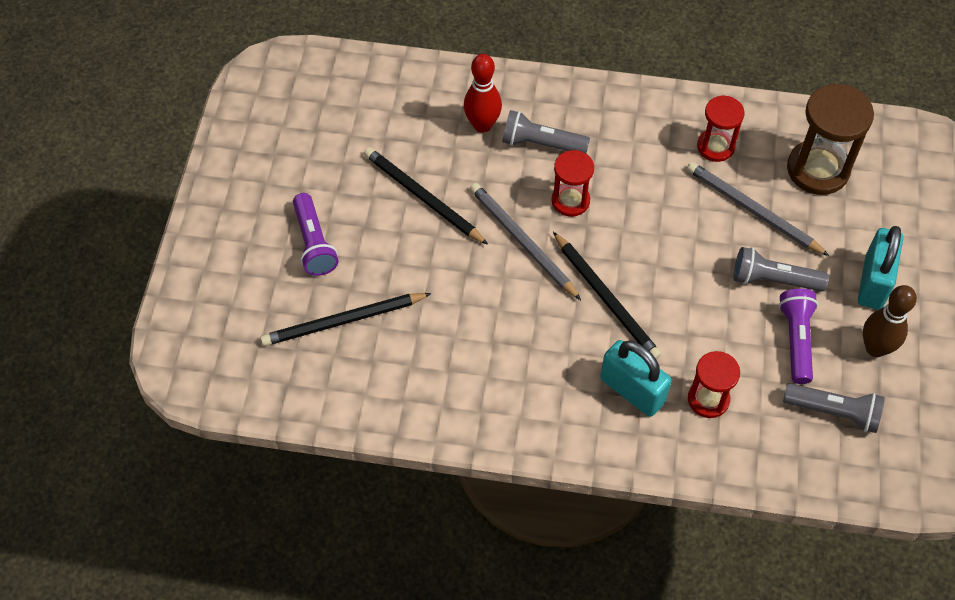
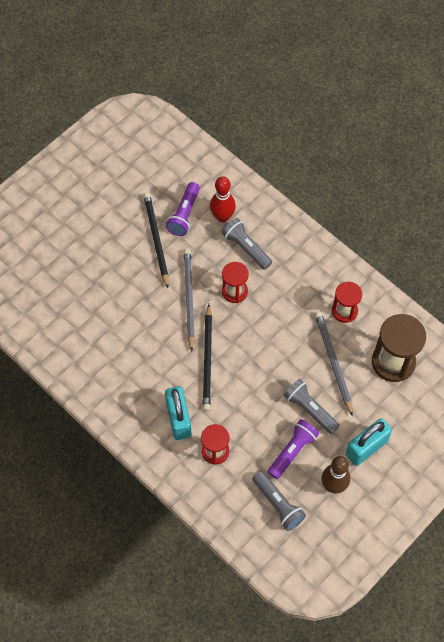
camera: 35 degrees right, 5 degrees up
black pencil [260,293,432,346] -> none
purple flashlight [293,193,338,276] -> purple flashlight moved to [166,182,200,236]

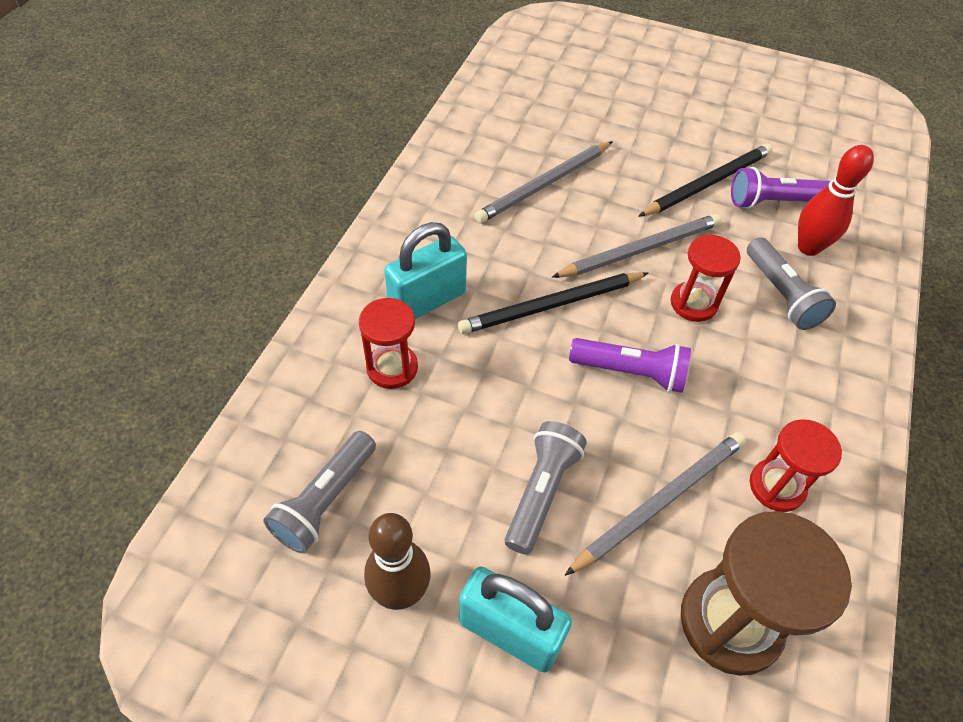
camera: 65 degrees right, 10 degrees down
grey flashlight [222,218,272,270] -> grey flashlight turned 135 degrees clockwise [747,237,836,330]
purple flashlight [268,419,319,479] -> purple flashlight moved to [569,338,691,393]
none -> grey pencil [474,141,613,223]

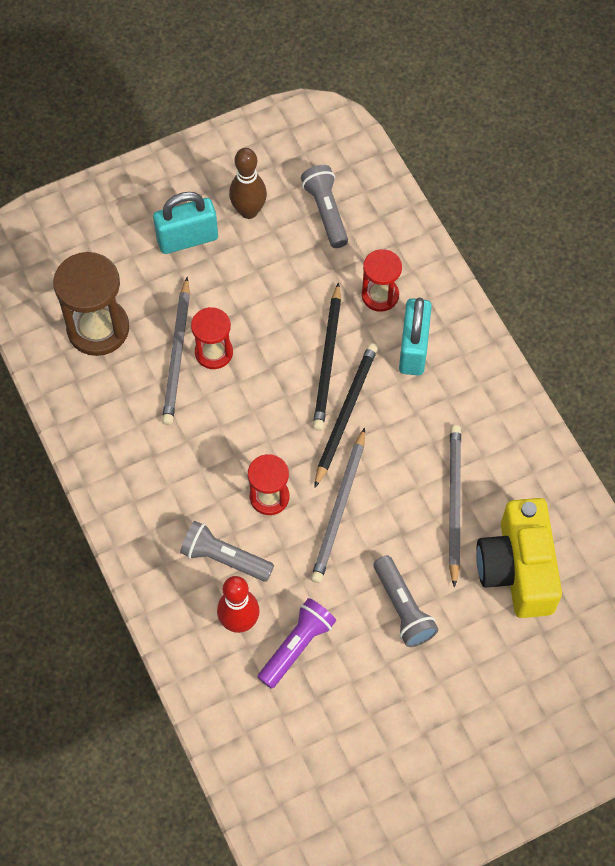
camera: 135 degrees right, 10 degrees up
grey flashlight [505,421,587,555] -> grey flashlight moved to [374,556,438,647]
purple flashlight [569,338,691,393] -> none
black pencil [638,144,773,217] -> black pencil moved to [313,282,341,431]
red hourglass [750,419,842,512] -> red hourglass moved to [191,307,233,369]
none -> yellow camera [476,498,562,618]

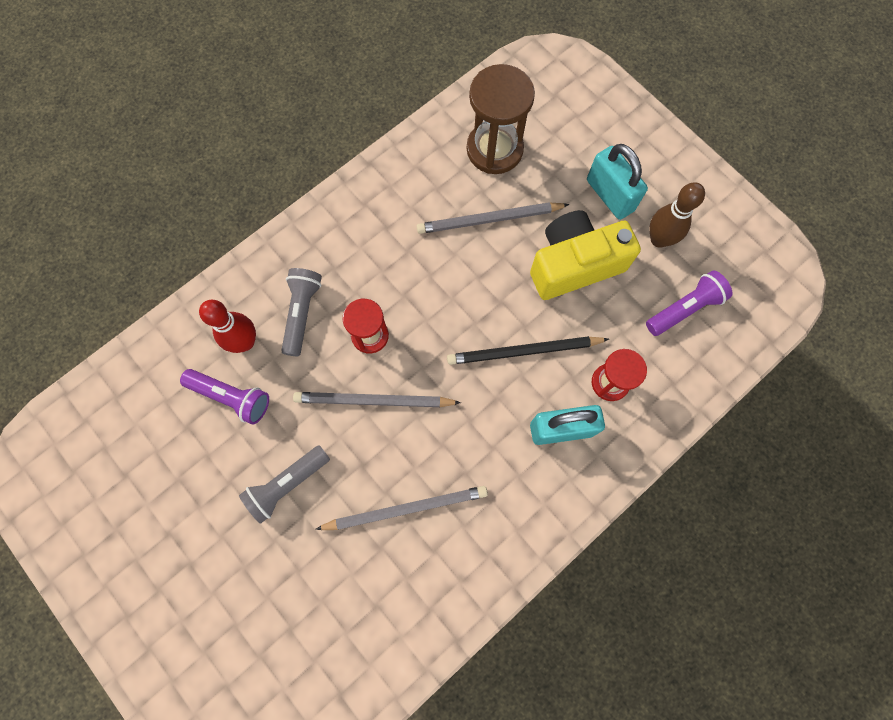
camera: 75 degrees right, 10 degrees up
red hourglass [191,307,233,369] -> none
grey flashlight [301,165,348,248] -> purple flashlight [646,270,732,336]
black pencil [314,343,378,488] -> none
yellow camera [476,498,562,618] -> yellow camera moved to [530,210,641,300]

